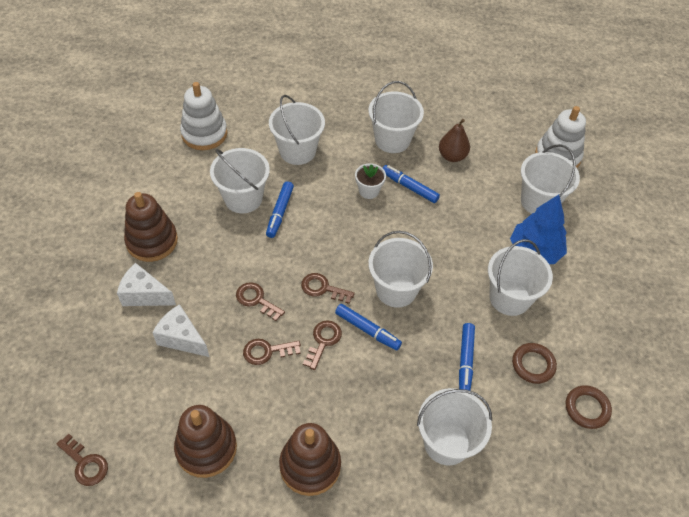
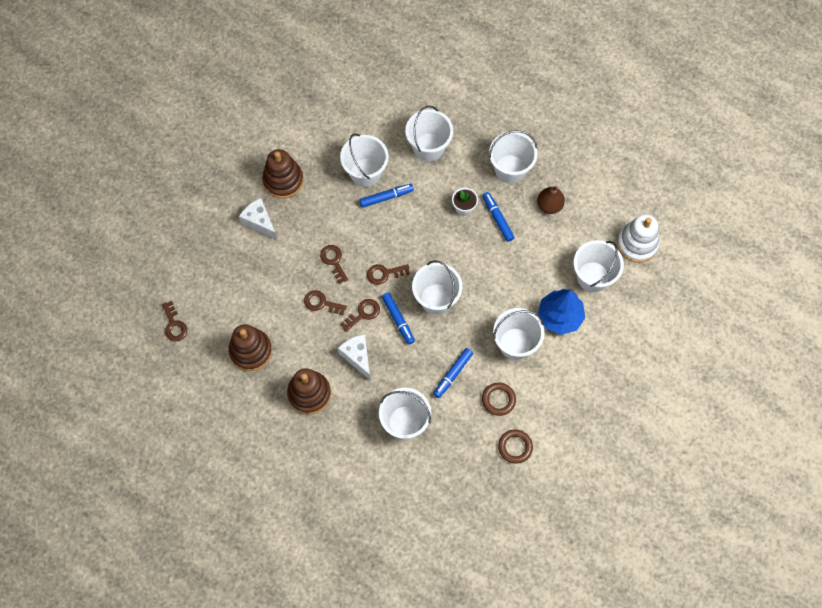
camera: 30 degrees right, 15 degrees up
white cheese [152,304,209,357] -> white cheese moved to [338,334,370,380]
white stacking toy [180,82,227,150] -> none
blue marker [266,181,294,238] -> blue marker turned 150 degrees counterclockwise [359,184,414,208]
brown key [301,273,355,304] -> brown key turned 60 degrees counterclockwise [367,264,410,285]

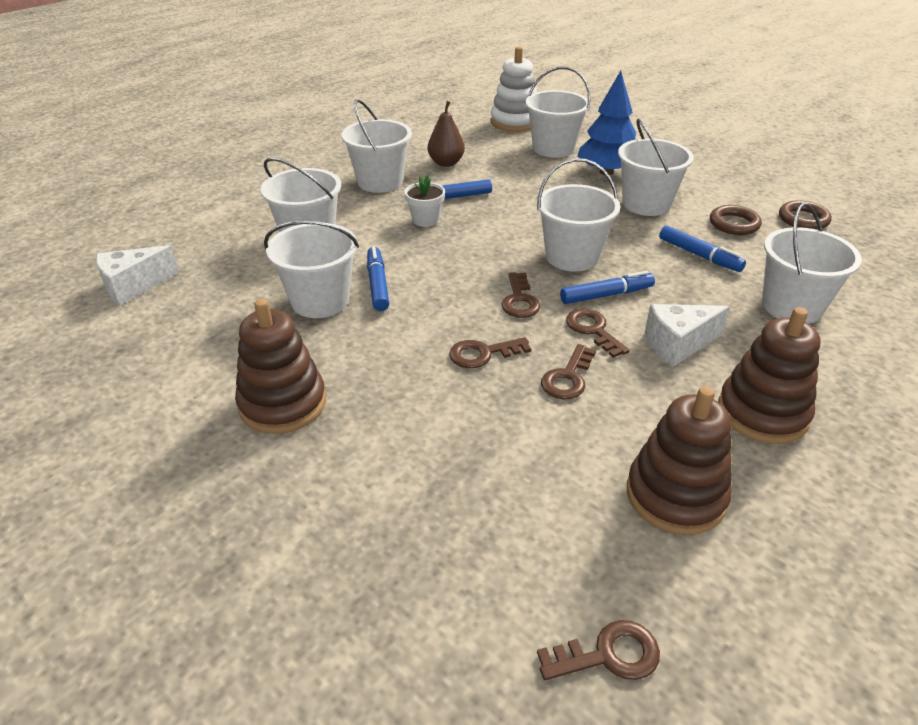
camera: 80 degrees left, 30 degrees down
white cheese [239,198,277,240] -> white cheese moved to [96,245,179,306]

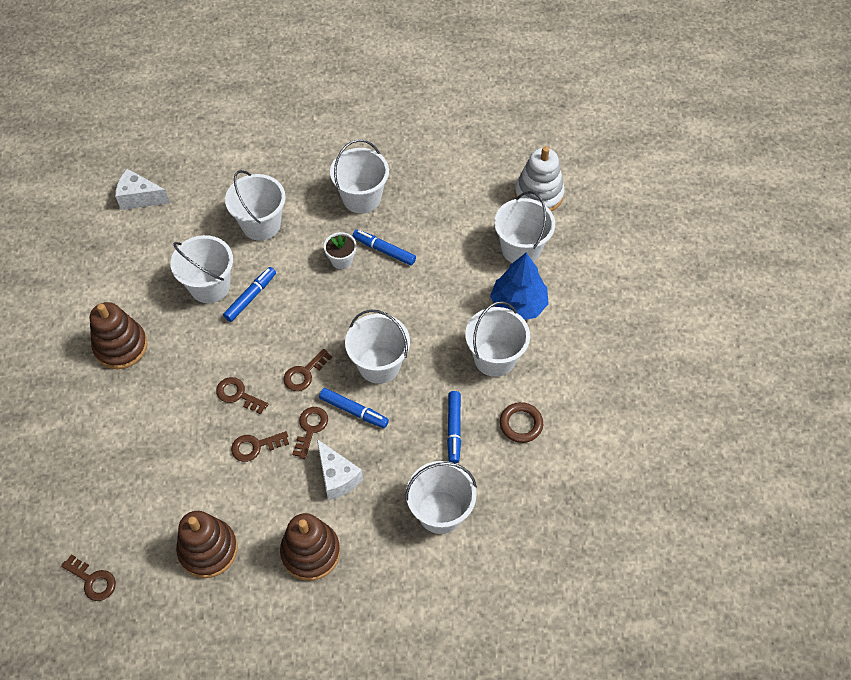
camera: 45 degrees right, 20 degrees up
brown pear [428,101,465,167] -> none
white cheese [645,304,730,367] -> white cheese turned 150 degrees counterclockwise [317,439,363,501]
brown ring [779,200,832,230] -> none

